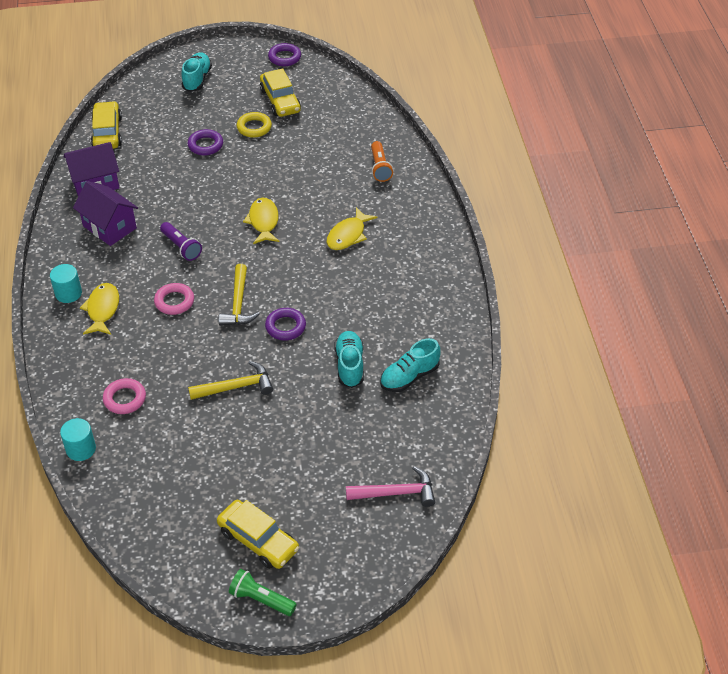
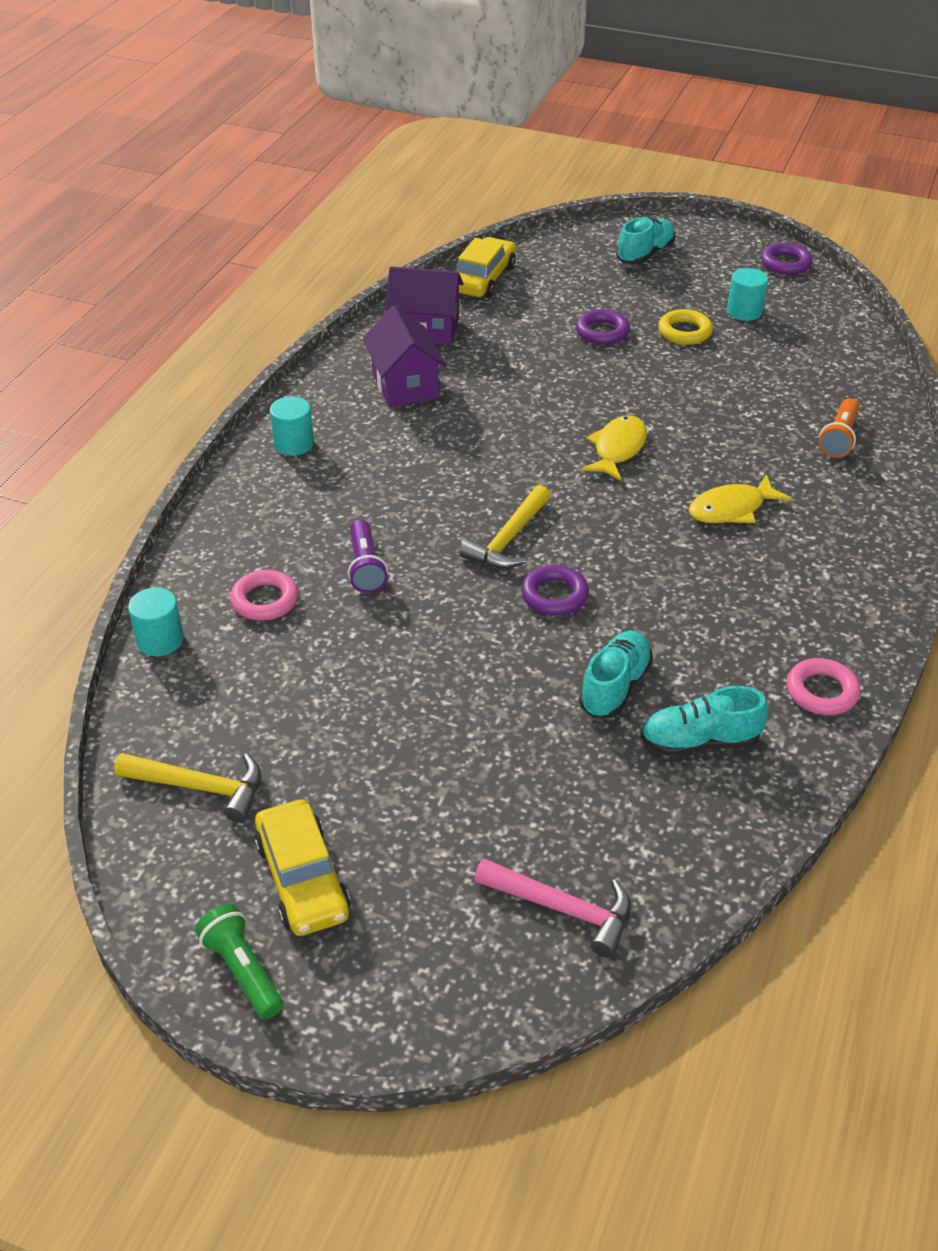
camera: 30 degrees right, 5 degrees down
yellow fish [80,283,119,335] -> none
pink ring [154,283,194,315] -> pink ring moved to [787,658,860,715]
purple flashlight [160,222,202,261] -> purple flashlight moved to [348,519,388,593]
yellow hammer [188,361,273,400] -> yellow hammer moved to [114,753,261,823]
yellow car [260,68,301,117] -> turquoise cylinder [727,268,768,321]

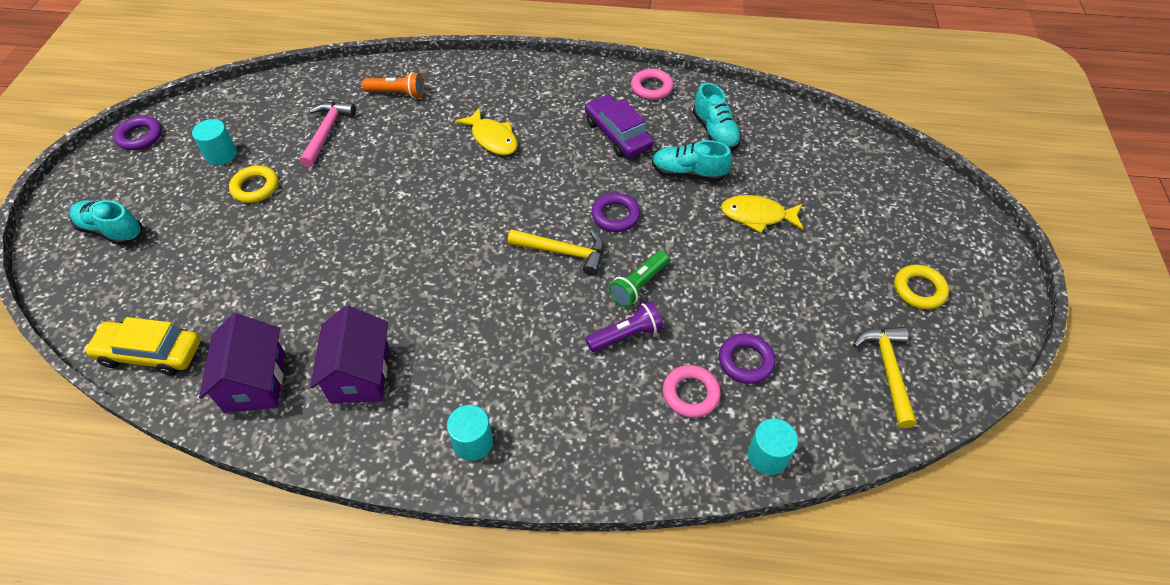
camera: 105 degrees left, 10 degrees up
green flashlight [195,904,283,1020] -> green flashlight moved to [609,251,669,307]
yellow car [254,799,350,936] -> yellow ring [894,265,949,309]
purple house [363,306,446,407] -> purple house turned 60 degrees counterclockwise [310,305,389,403]
pink hammer [474,858,631,958] -> pink hammer moved to [300,102,356,168]
purple ring [576,309,630,345] -> purple ring moved to [719,333,776,384]
yellow fish [581,415,647,481] -> yellow fish moved to [721,195,804,233]
none -> purple car [585,94,654,158]

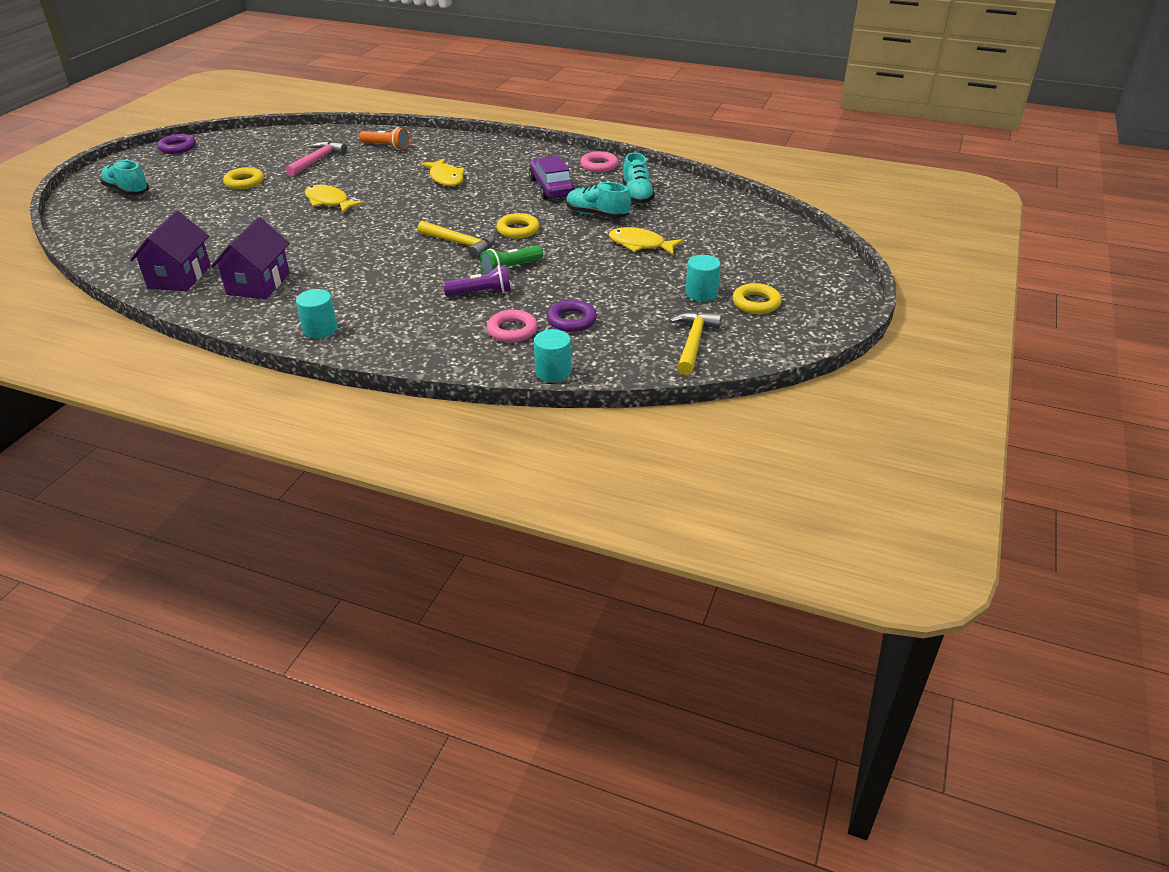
camera: 15 degrees right, 15 degrees down
yellow car [84,317,201,375] -> none
turquoise cylinder [192,119,237,165] -> turquoise cylinder moved to [686,255,721,301]
purple ring [591,193,640,232] -> yellow ring [496,213,540,239]
none -> yellow fish [305,185,364,213]

